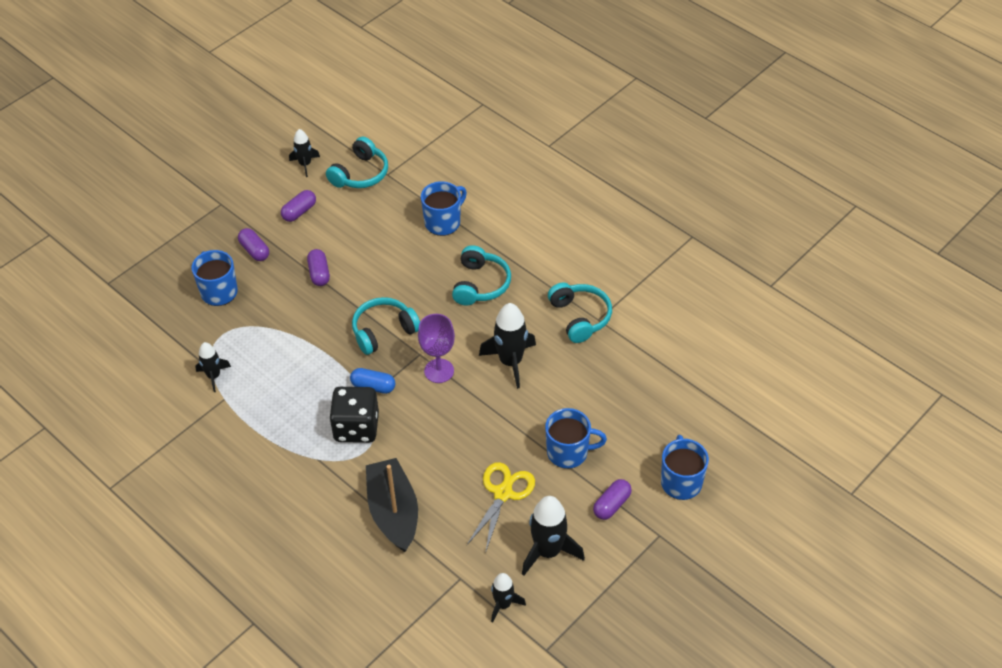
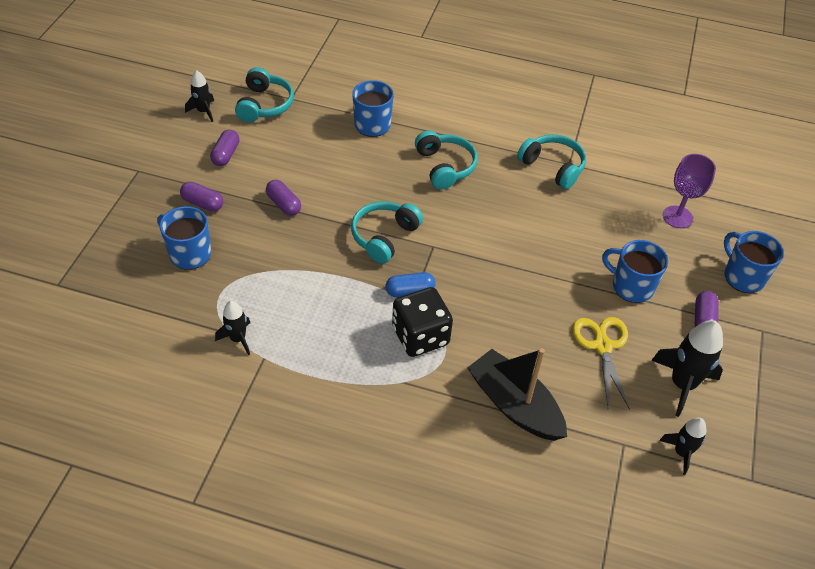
camera: 30 degrees left, 0 degrees up
purple goblet [418,314,455,383] -> purple goblet moved to [663,154,716,228]
black rocket [479,303,536,389] -> none
blue mug [545,408,607,469] -> blue mug turned 120 degrees counterclockwise [602,240,668,303]

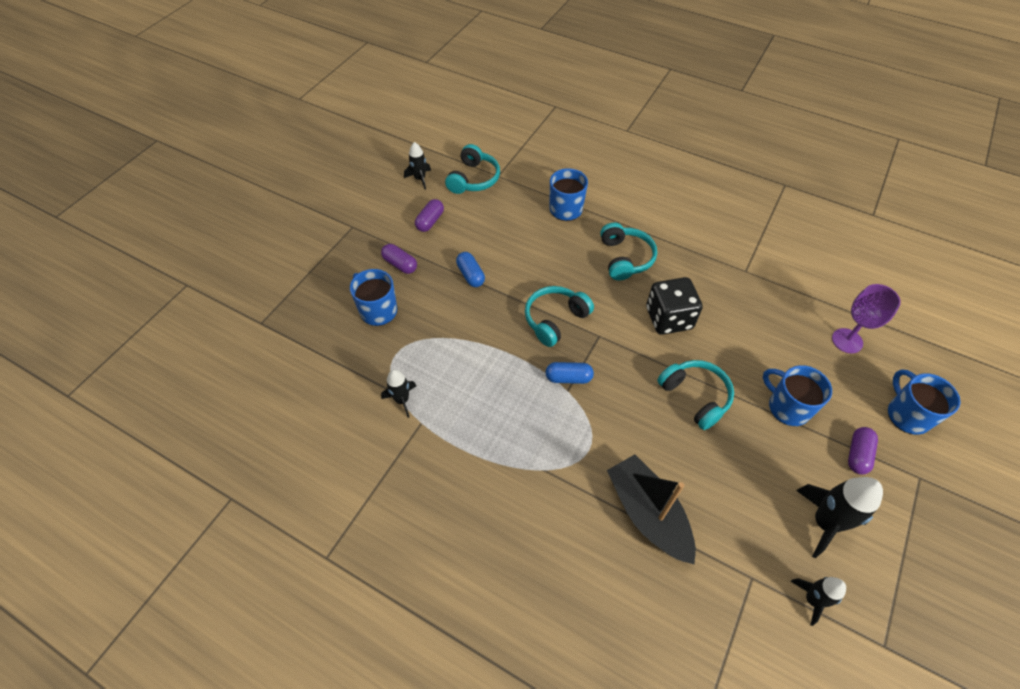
camera: 15 degrees right, 5 degrees up
purple capsule [266,180,301,216] -> blue capsule [456,252,485,287]
black dice [392,287,453,357] -> black dice moved to [646,277,703,335]
turquoise headphones [517,134,586,189] -> turquoise headphones moved to [657,360,734,430]
yellow scissors [572,317,630,410] -> none

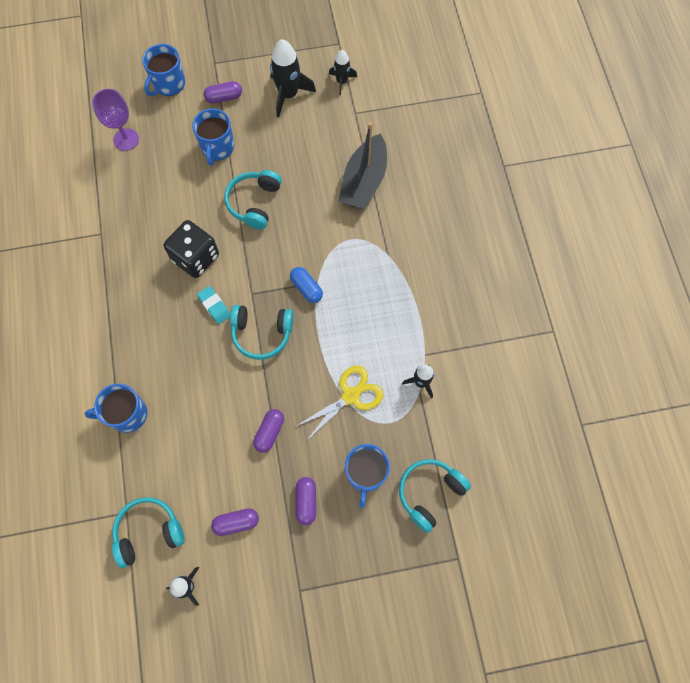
camera: 130 degrees left, 15 degrees up
blue capsule [456,252,485,287] -> purple capsule [253,409,284,453]
turquoise headphones [600,222,657,281] -> turquoise headphones moved to [399,459,471,533]
none -> turquoise eraser [197,286,231,324]
none -> yellow scissors [295,366,383,440]

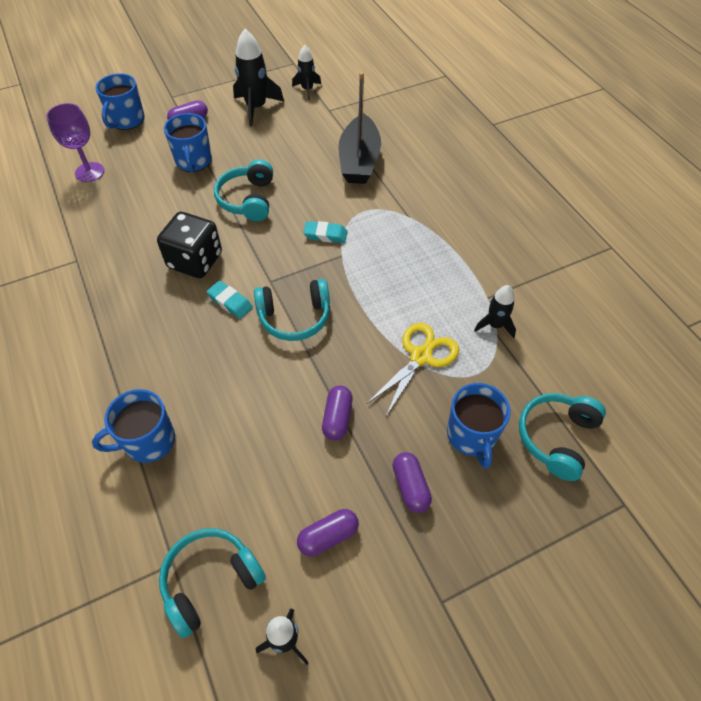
camera: 15 degrees left, 15 degrees down
blue capsule [290,267,323,303] -> none
none -> turquoise eraser [303,221,347,243]

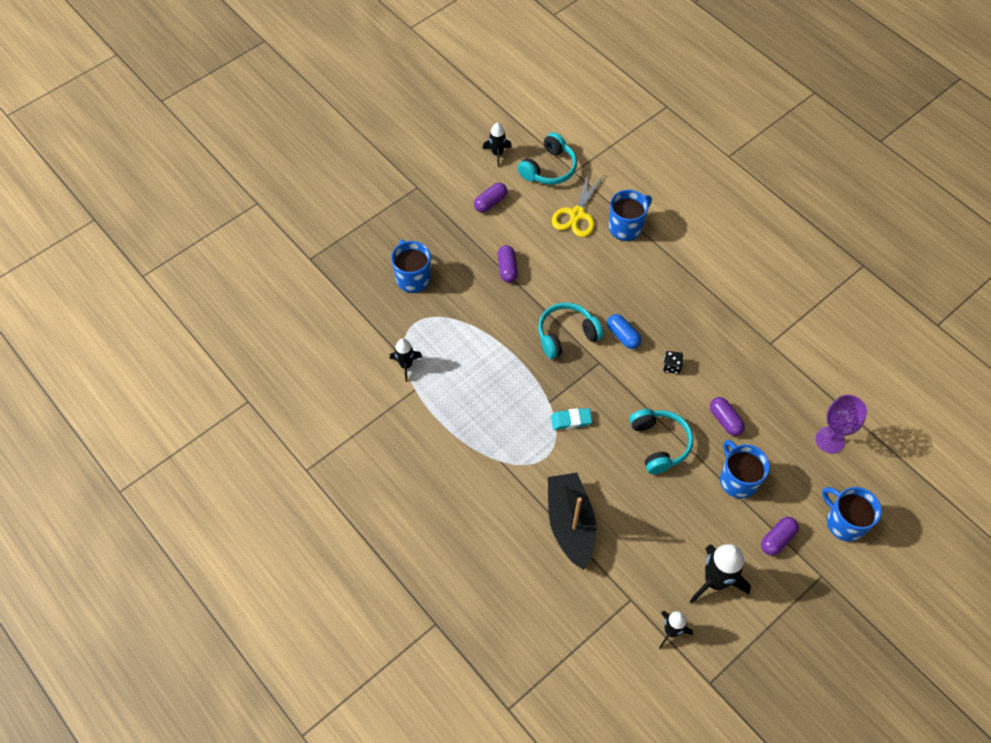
camera: 165 degrees right, 5 degrees up
blue mug [95,73,145,130] -> blue mug turned 45 degrees counterclockwise [822,487,882,542]
black dice [157,212,222,278] -> black dice [663,351,683,374], size x0.44
turquoise eraser [207,281,253,319] -> blue capsule [607,314,641,349]
yellow scissors [368,323,459,416] -> yellow scissors moved to [552,171,604,237]
purple capsule [393,452,432,513] -> purple capsule moved to [710,397,745,436]
turquoise headphones [519,393,606,481] -> none

